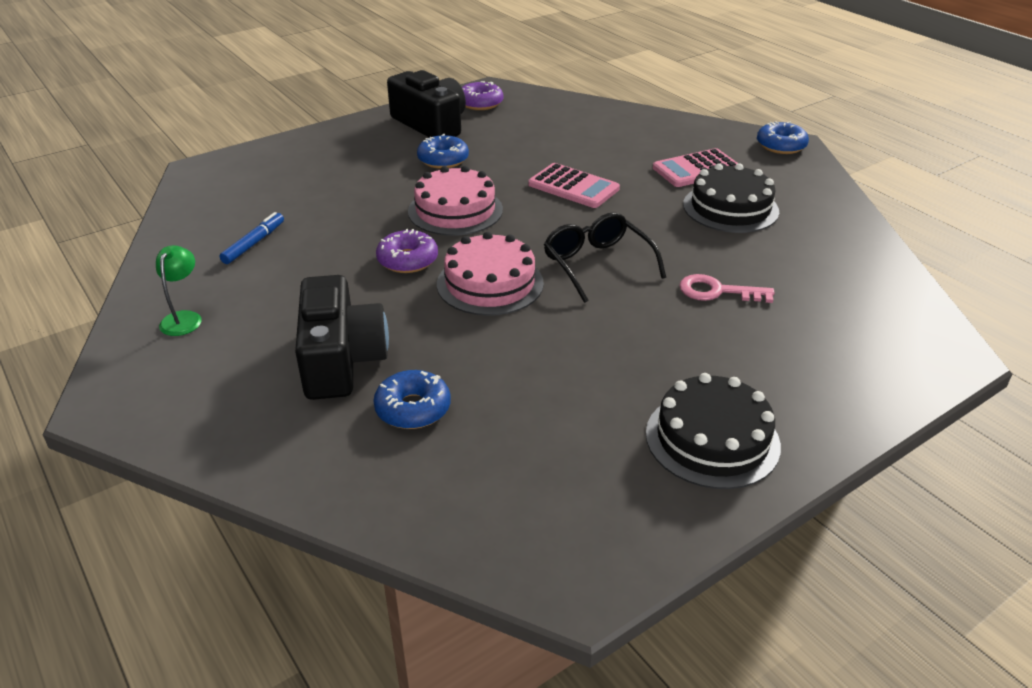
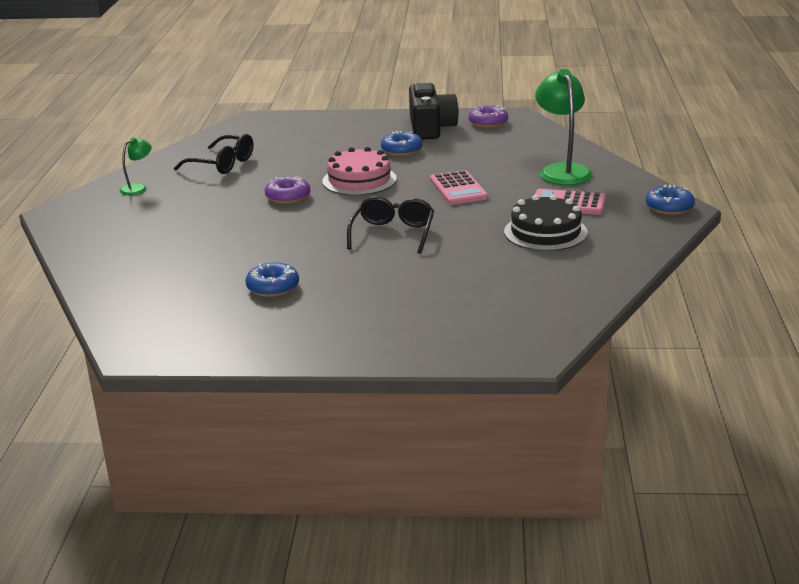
camera: 40 degrees right, 10 degrees down
blue marker [219,212,284,264] -> black glasses [174,134,253,174]
black camera [295,275,389,400] -> none
blue donut [373,370,451,429] -> blue donut moved to [245,262,299,297]
pink cake [437,232,544,316] -> none
black cake [646,373,781,489] -> none
pink key [679,274,774,303] -> none
none -> green lamp [535,69,593,185]

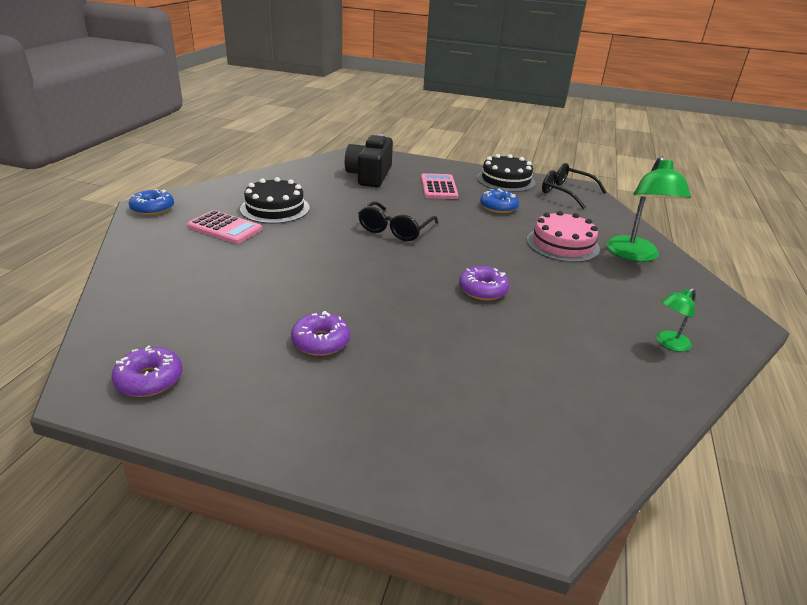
camera: 170 degrees left, 5 degrees up
black glasses [174,134,253,174] -> black glasses moved to [542,163,606,209]
pink cake [322,147,397,195] -> pink cake moved to [527,211,600,263]
blue donut [381,131,423,156] -> purple donut [291,311,350,356]
black camera [409,83,459,139] -> black camera moved to [345,134,393,187]
pink calculator [430,170,488,205] -> pink calculator moved to [421,173,458,199]
green lamp [535,69,593,185] -> green lamp moved to [606,156,691,262]
none -> black cake [477,154,535,192]

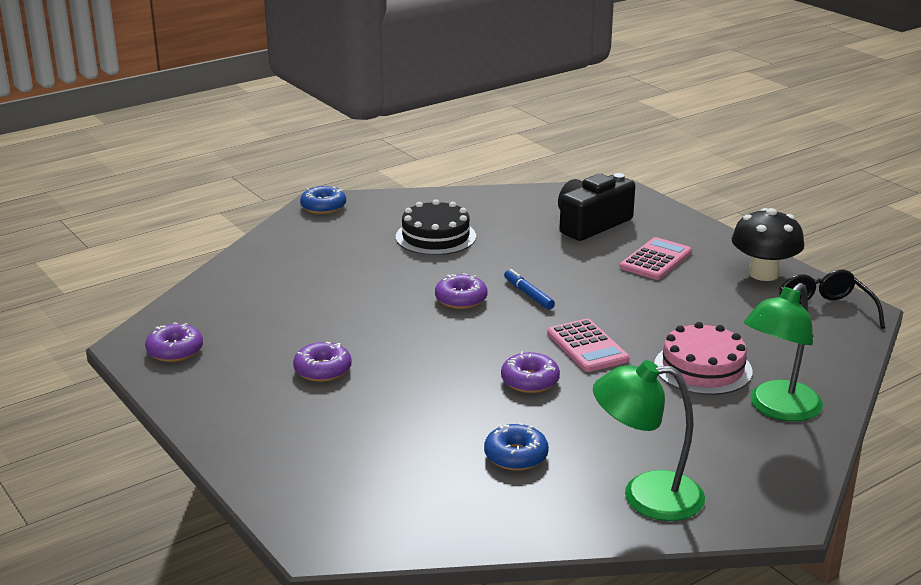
camera: 40 degrees right, 5 degrees down
pink calculator [187,210,262,244] -> pink calculator moved to [547,319,629,372]
black glasses [358,201,438,241] -> blue marker [504,269,555,310]
black cake [477,154,535,192] -> black mushroom [732,208,804,281]
blue donut [480,189,519,213] -> blue donut moved to [484,422,549,470]
green lamp [657,288,696,352] -> green lamp [593,360,705,521], size x1.95
none -> purple donut [435,273,488,309]

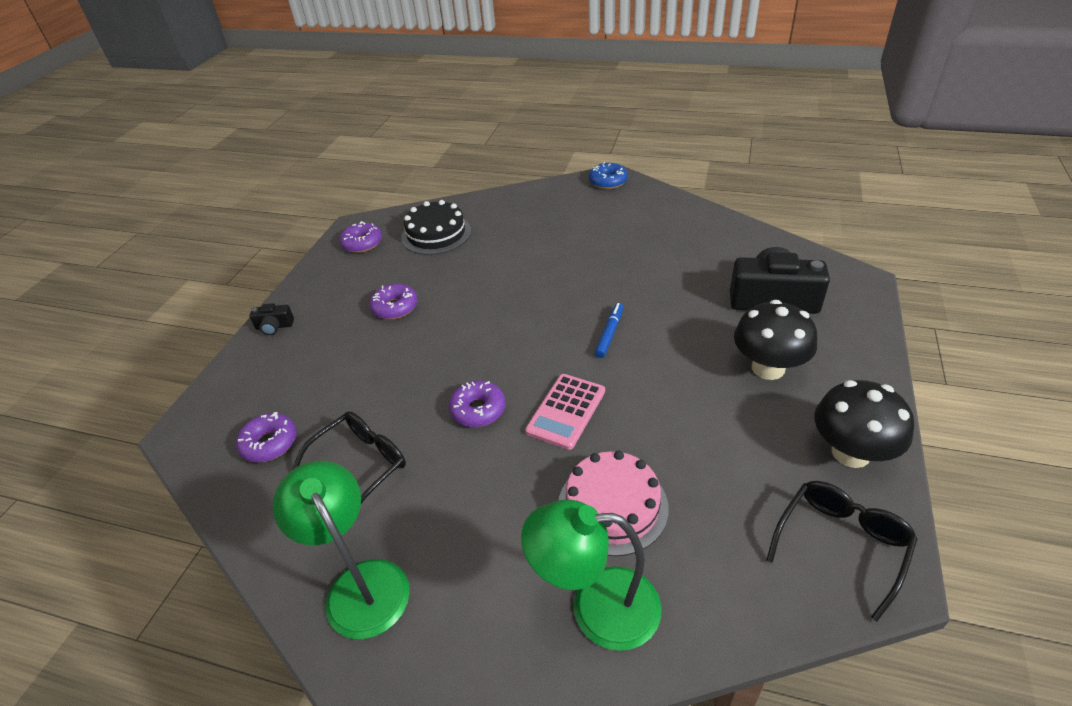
camera: 55 degrees right, 15 degrees up
black cake [396,199,476,255] -> black cake moved to [401,200,471,255]
purple donut [435,273,488,309] -> purple donut moved to [236,412,297,462]
blue donut [484,422,549,470] -> black glasses [292,411,406,503]
pink calculator [620,237,692,280] -> black mushroom [734,300,817,380]
none -> black camera [249,303,294,335]

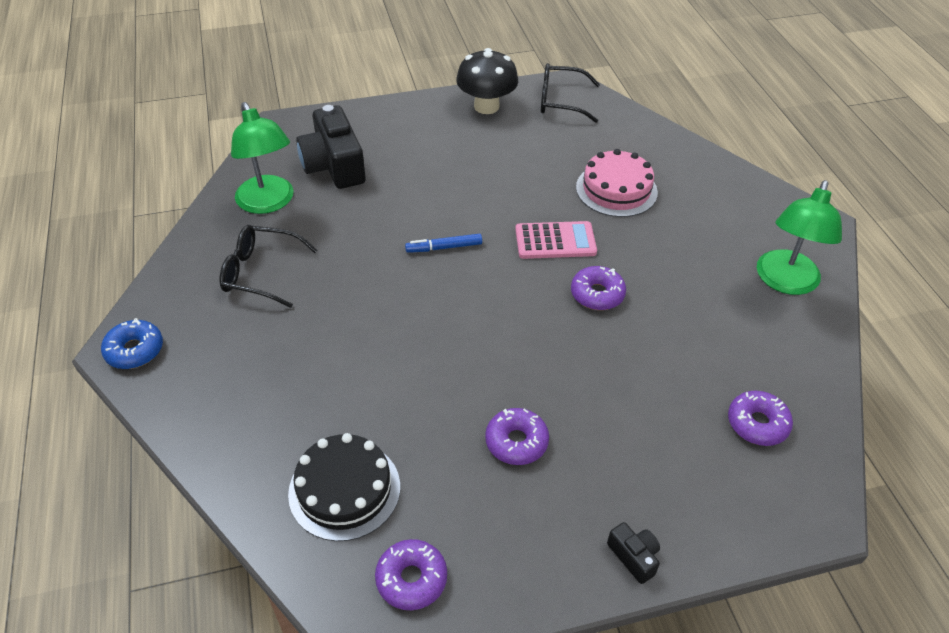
camera: 125 degrees left, 5 degrees up
black glasses [292,411,406,503] -> black glasses moved to [219,225,318,308]
green lamp [521,500,662,651] -> green lamp moved to [231,102,293,214]
black mushroom [734,300,817,380] -> none

